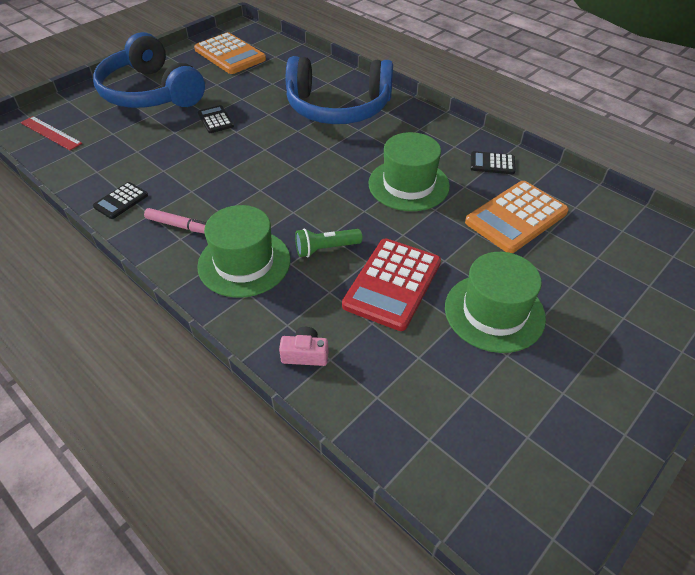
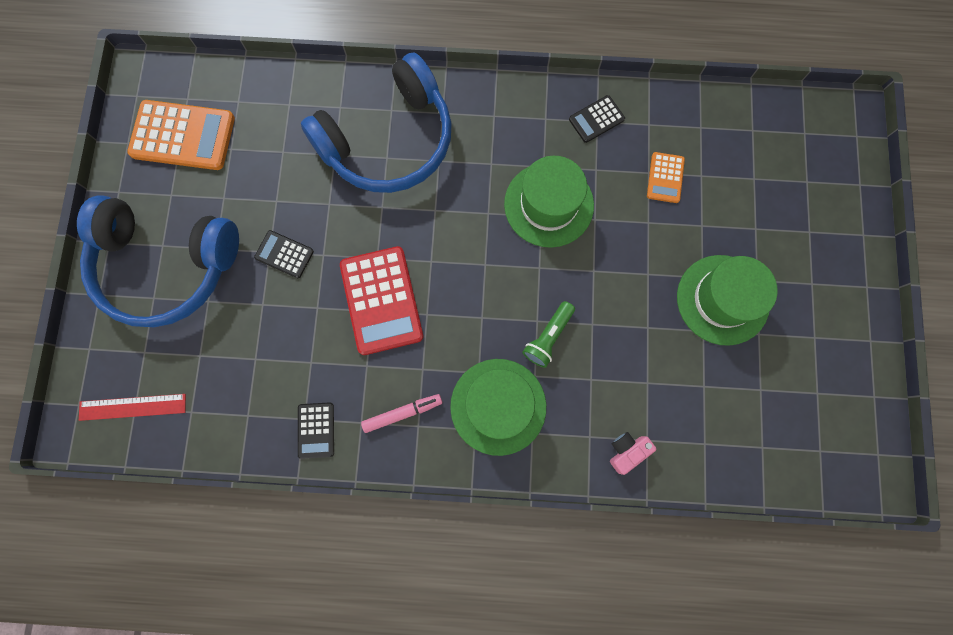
camera: 40 degrees left, 30 degrees up
red calculator [342,239,441,331] -> red calculator moved to [340,246,423,355]
orange calculator [465,181,569,253] -> orange calculator [647,152,685,203], size x0.52

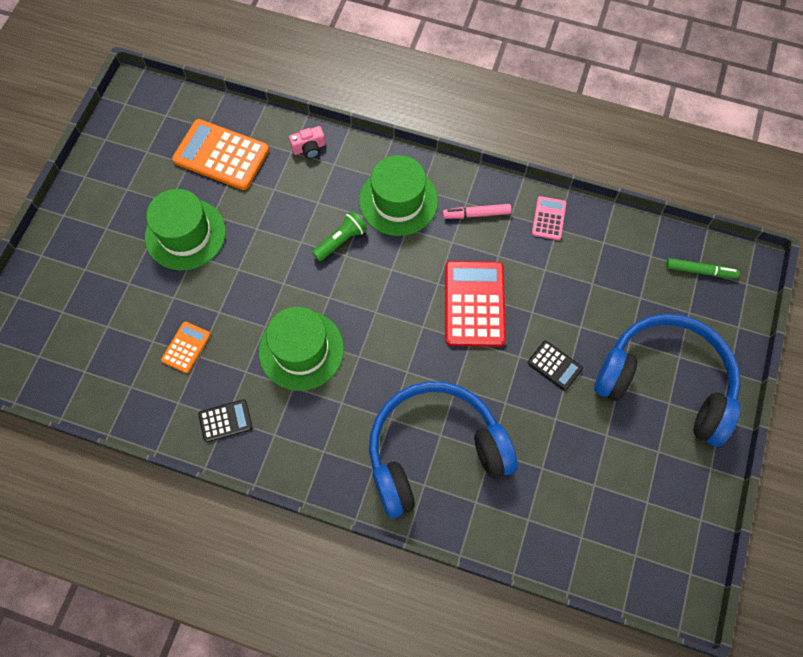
camera: 165 degrees left, 10 degrees down
red ruler [79,394,186,421] -> green marker [666,258,739,279]
orange calculator [127,100,235,170] -> orange calculator moved to [172,119,269,190]
black calculator [298,402,334,459] -> pink calculator [532,196,566,240]

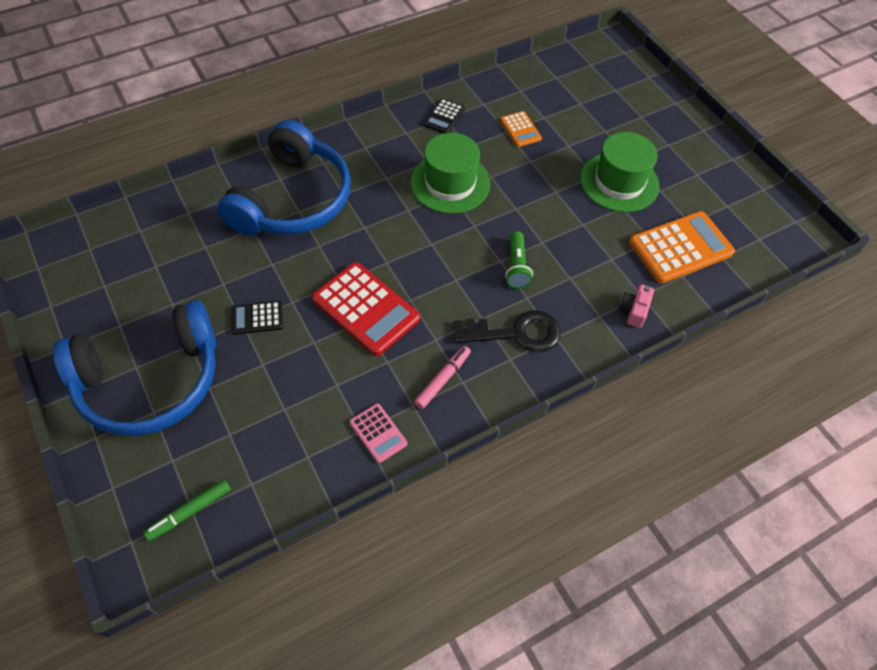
camera: 130 degrees right, 10 degrees down
green hat [359,155,438,236] -> black key [452,310,561,352]

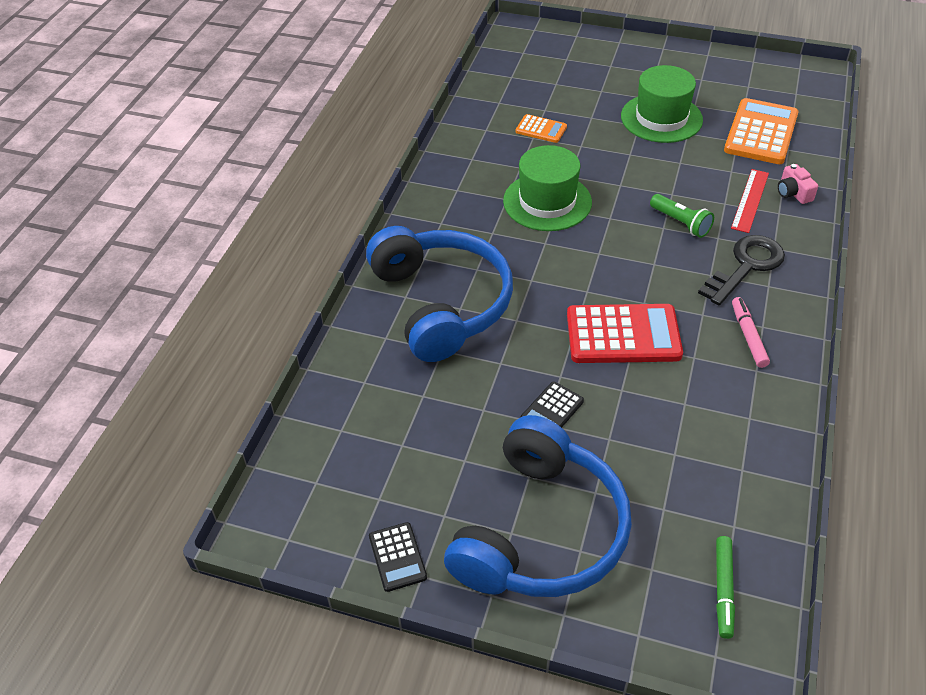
camera: 40 degrees left, 10 degrees down
pink calculator [350,404,407,463] -> none
black calculator [424,99,465,133] -> black calculator moved to [369,522,427,592]
none -> red ruler [731,169,769,233]

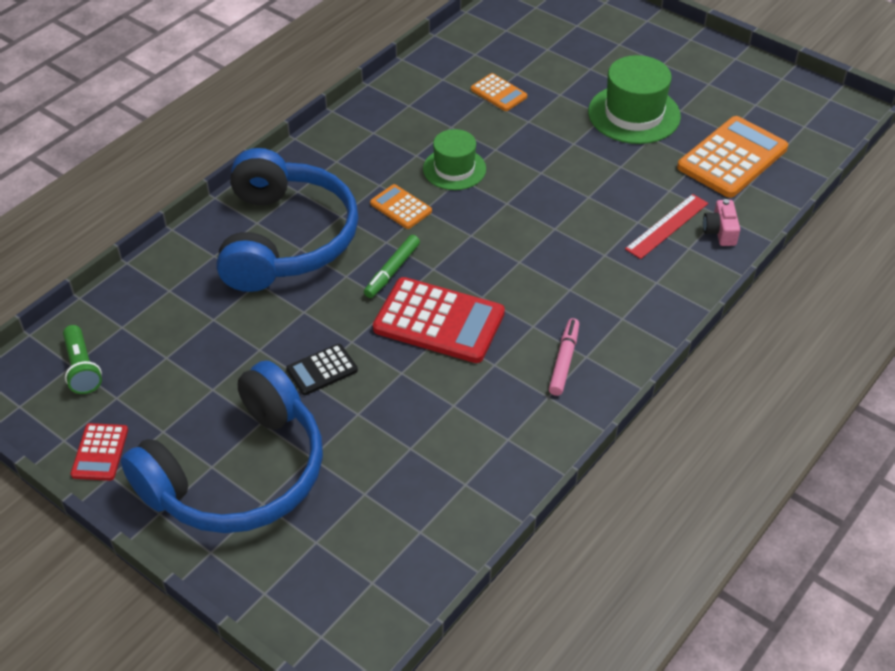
camera: 20 degrees right, 0 degrees up
black calculator [369,522,427,592] -> red calculator [71,423,128,481]
green hat [503,145,592,231] -> green hat [423,129,486,190], size x0.66
green flashlight [650,194,714,238] -> green flashlight moved to [63,325,102,394]
black key [698,235,785,306] -> none
green marker [716,536,735,639] -> green marker moved to [364,235,420,298]
none -> orange calculator [370,184,432,229]

